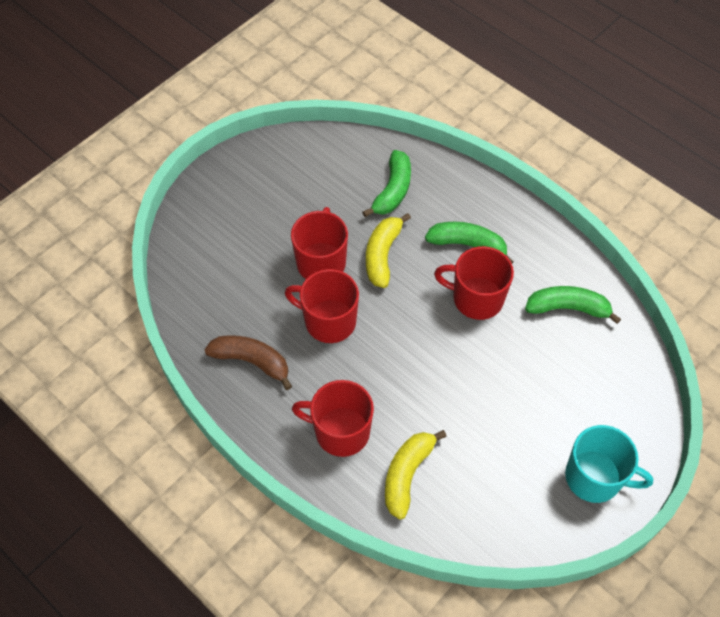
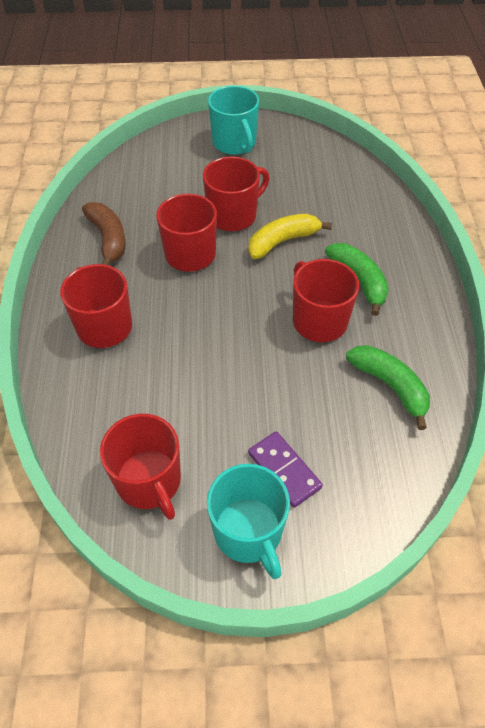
camera: 45 degrees right, 5 degrees down
green banana [362,150,411,217] -> none
yellow banana [385,430,447,520] -> none
none -> red mug [100,414,181,520]
none -> turquoise mug [208,86,259,155]
none -> purple domino [248,431,323,508]

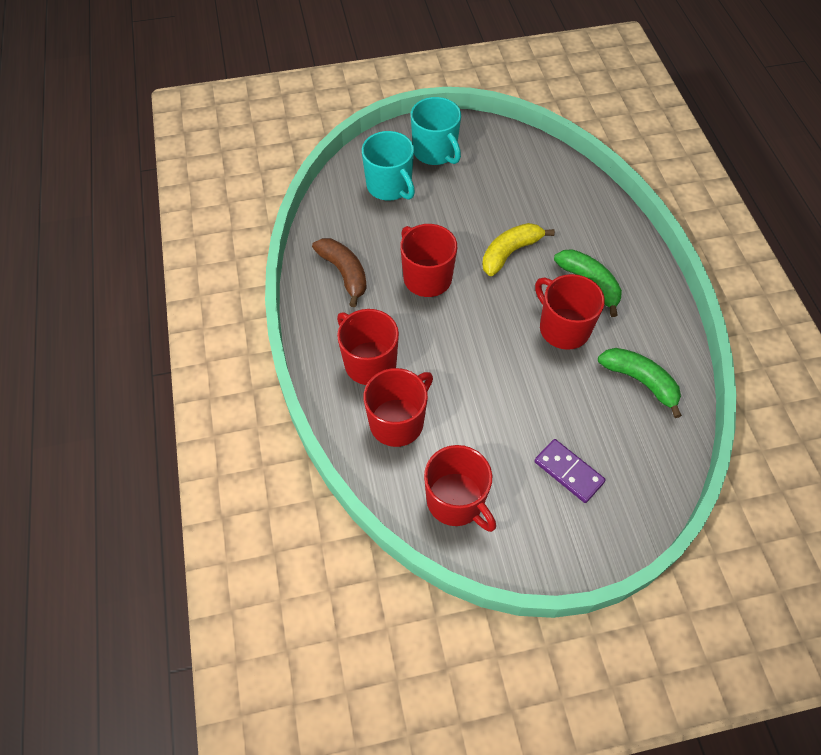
camera: 10 degrees left, 5 degrees up
red mug [203,156,269,231] -> red mug moved to [363,368,433,447]
turquoise mug [207,464,290,579] -> turquoise mug moved to [362,131,415,201]

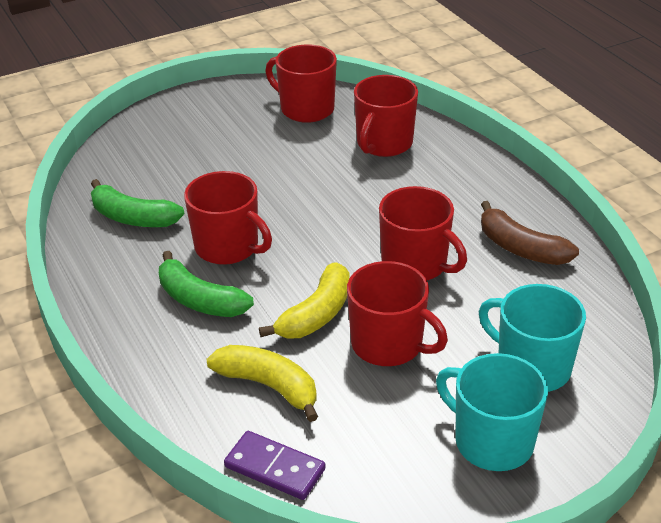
camera: 165 degrees right, 20 degrees down
red mug [337,309,399,385] -> red mug moved to [347,261,448,366]
purple domino [534,439,606,503] -> purple domino moved to [224,431,325,500]
none -> yellow banana [206,345,318,422]

